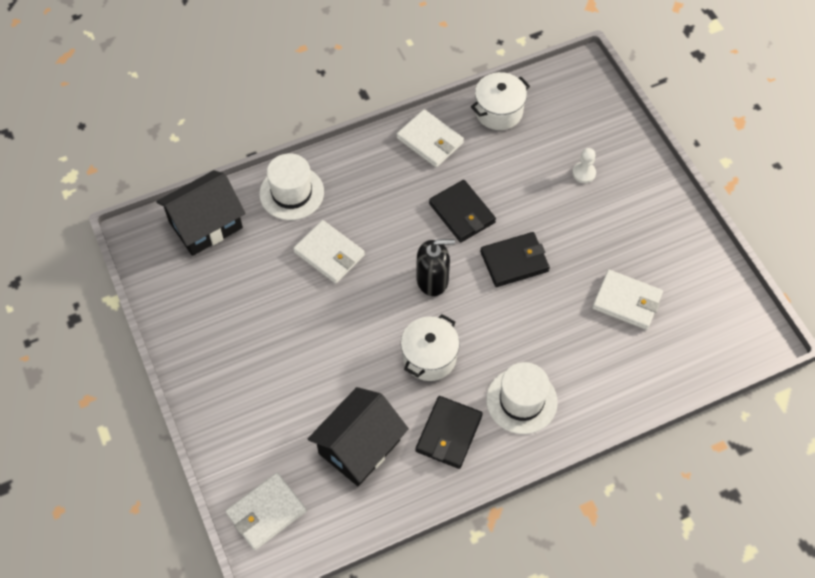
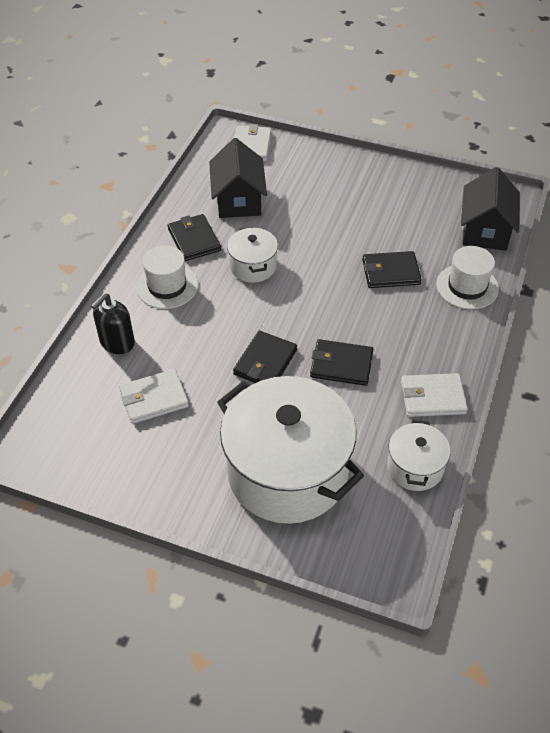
camera: 135 degrees right, 10 degrees down
white wallet [293,220,365,284] -> black wallet [362,251,422,288]
black soap dispenser [416,239,455,296] -> black soap dispenser moved to [91,293,135,354]
white pawn [572,148,596,183] -> white pot [217,376,364,524]

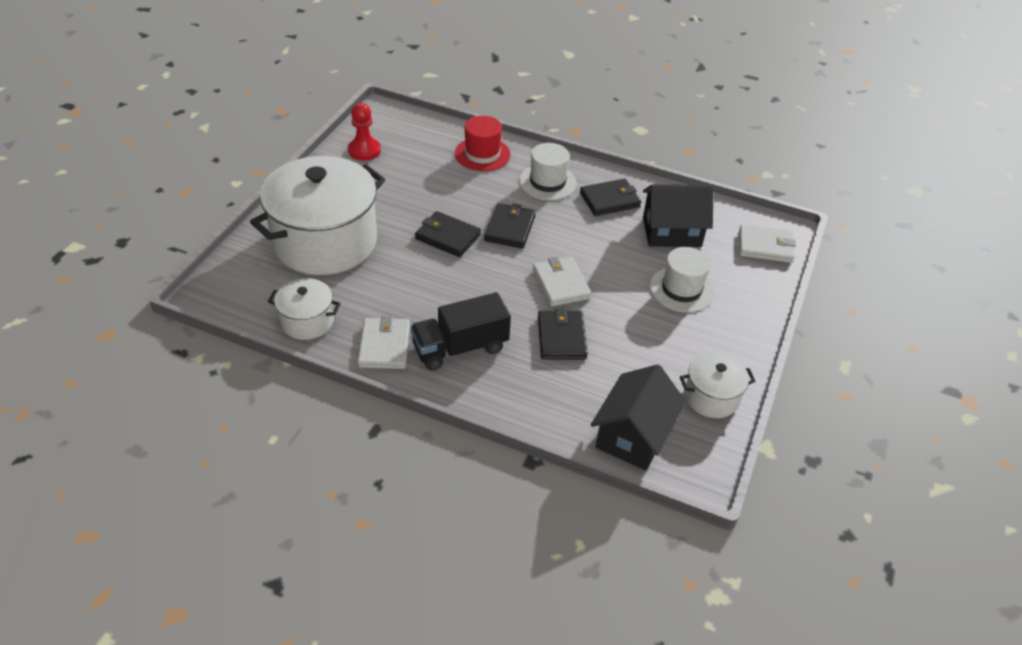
camera: 90 degrees right, 5 degrees down
black soap dispenser [91,293,135,354] -> red hat [455,116,511,171]
white wallet [119,369,189,424] -> white wallet moved to [533,257,592,306]
white pot [227,227,278,283] -> white pot moved to [680,352,755,418]
black wallet [310,339,374,386] -> black wallet moved to [484,203,536,249]
white hat [436,246,499,309] -> white hat moved to [650,247,714,312]
black house [461,167,520,251] -> black house turned 75 degrees counterclockwise [591,364,686,470]
none -> red pawn [348,103,381,161]
none -> black truck [410,292,511,370]

